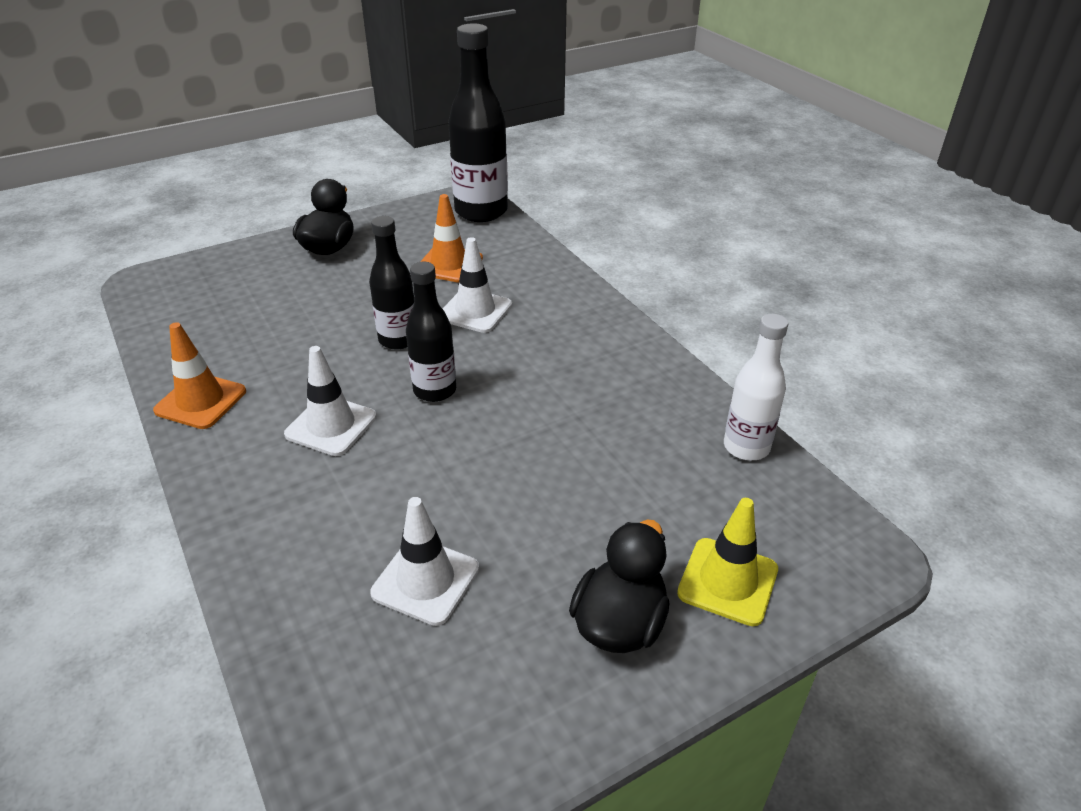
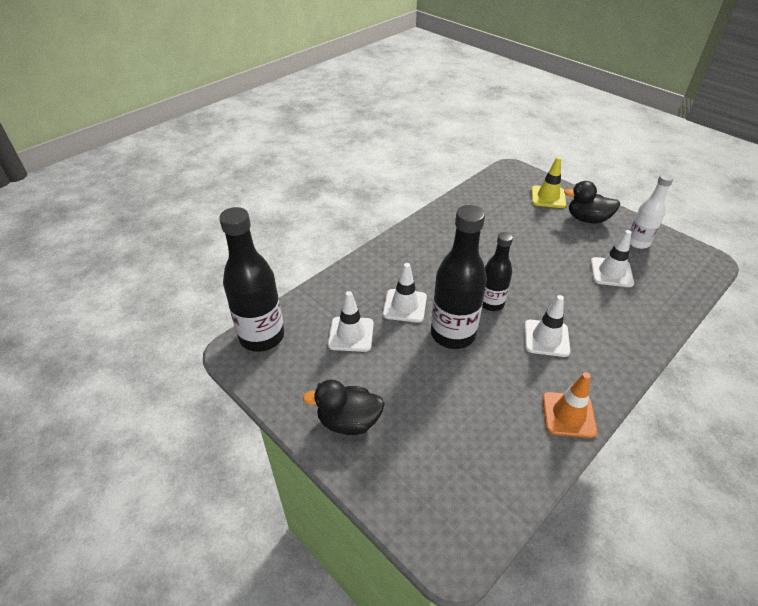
camera: 105 degrees left, 5 degrees up
black bottle [369,216,414,350] -> black bottle [431,205,487,349], size x1.65
orange traffic cone [420,194,483,283] -> white traffic cone [328,291,374,352]
white bottle [724,314,788,461] -> white bottle moved to [630,174,674,249]

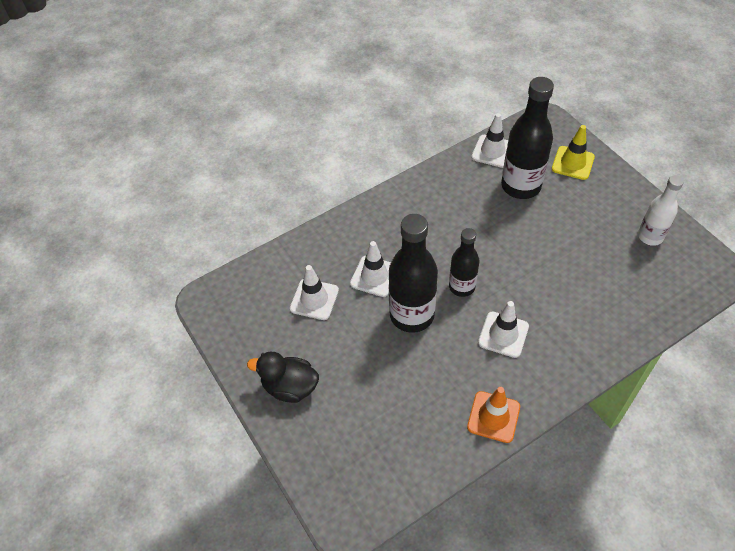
camera: 15 degrees right, 10 degrees up
black bottle [219,207,284,352] -> black bottle moved to [501,77,554,199]
black duck [564,181,620,224] -> none
white traffic cone [591,230,634,287] -> white traffic cone moved to [471,113,508,168]

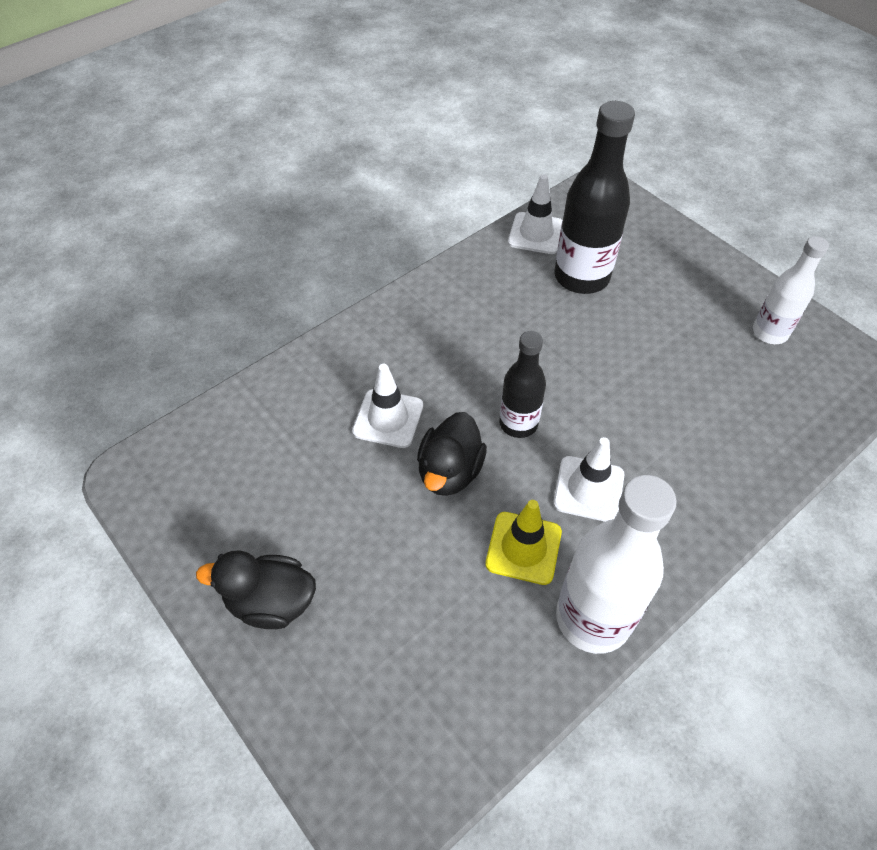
camera: 10 degrees left, 0 degrees up
white traffic cone [290,265,339,320] -> none
black bottle [389,214,438,333] -> black duck [417,412,487,496]
orange traffic cone [467,387,520,443] -> white bottle [556,475,677,654]
yellow traffic cone [552,125,595,180] -> yellow traffic cone moved to [485,500,562,585]

